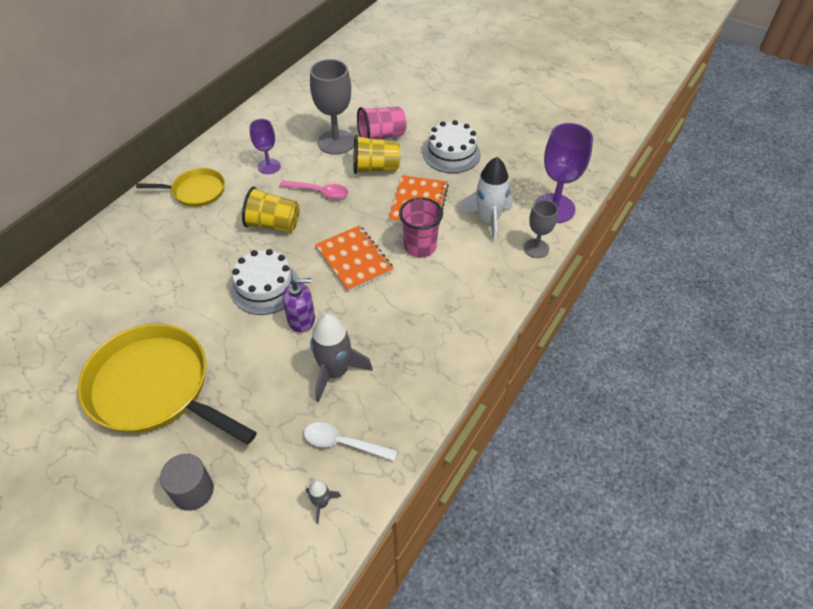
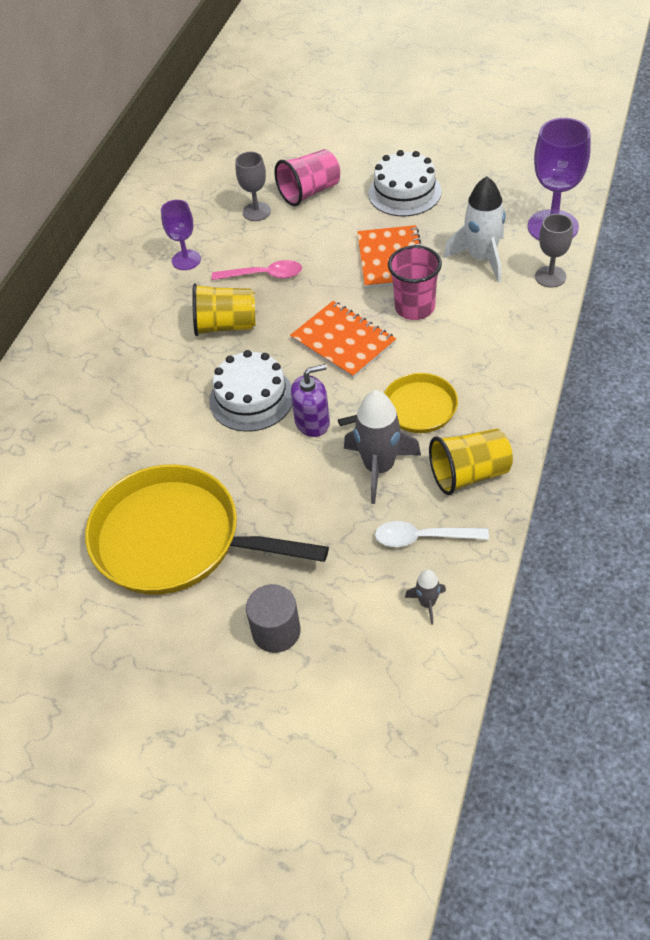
camera: 10 degrees left, 0 degrees up
yellow pan [136,168,225,207] -> yellow pan moved to [338,373,458,433]
grey goblet [310,59,354,155] -> grey goblet [236,152,271,221], size x0.59
yellow cup [353,135,400,174] -> yellow cup moved to [429,428,513,495]

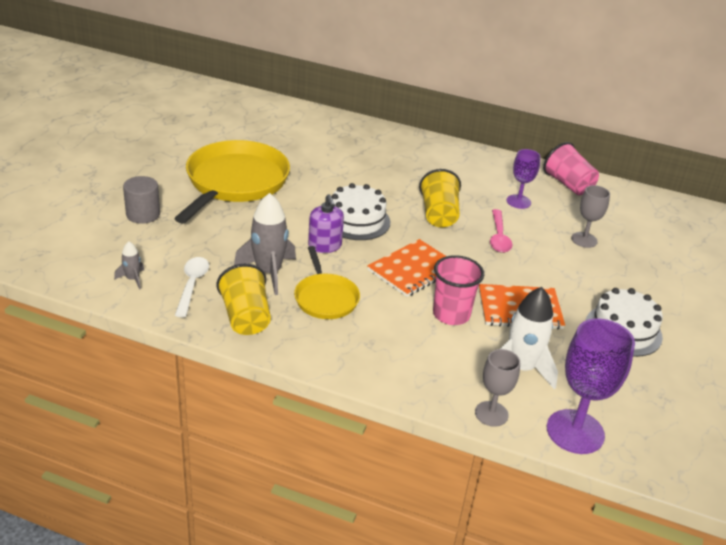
camera: 85 degrees right, 15 degrees down
pink cup [275,149,340,206] -> pink cup moved to [543,142,599,195]

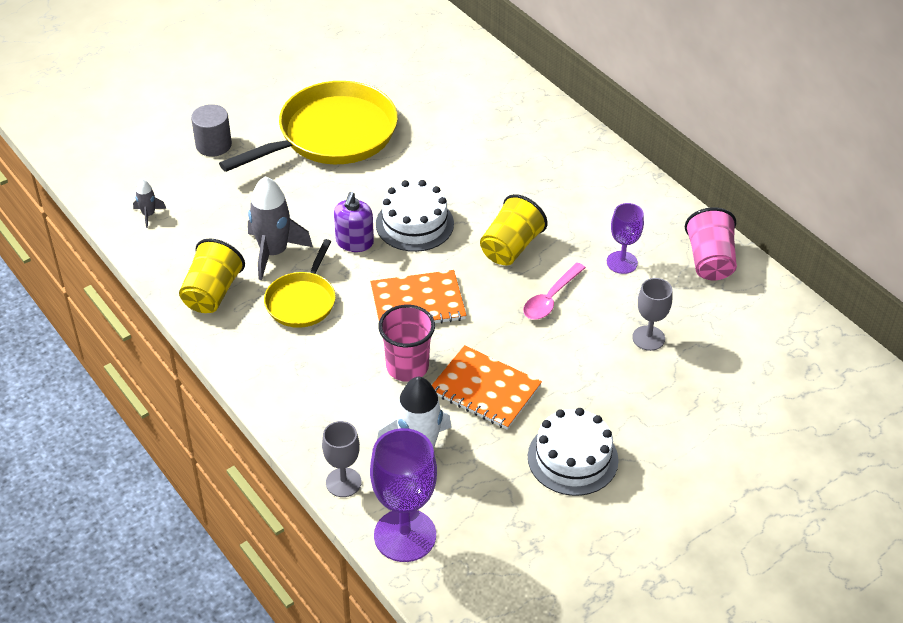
camera: 35 degrees right, 10 degrees up
white spoon [175,257,209,317] -> none

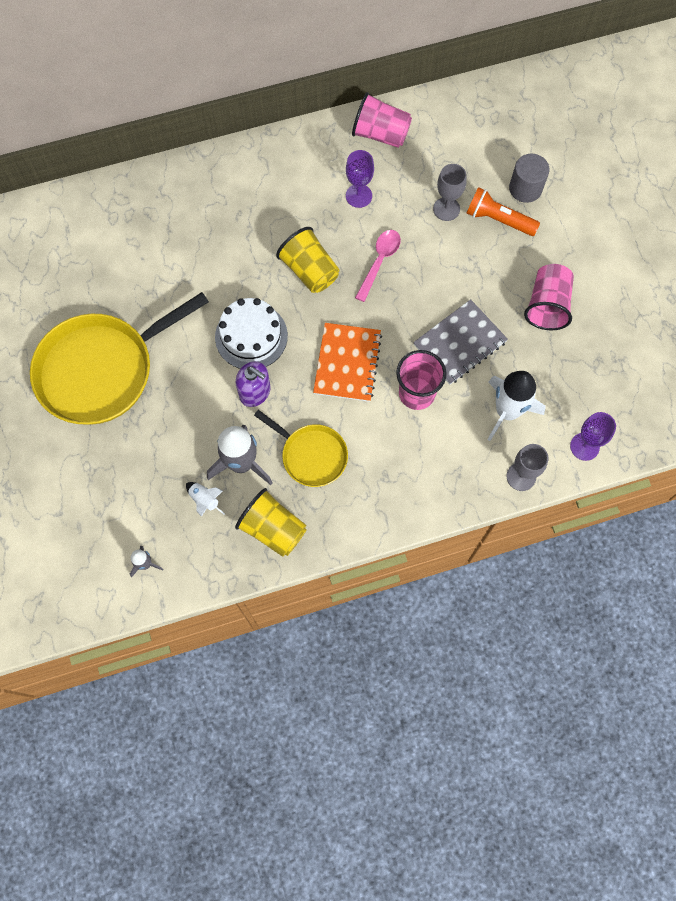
camera: 70 degrees left, 25 degrees up
grey cylinder [191,104,232,157] -> grey cylinder moved to [509,154,549,203]
yellow pan [219,81,398,172] -> yellow pan turned 105 degrees counterclockwise [30,292,209,425]
purple goblet [370,428,437,562] -> purple goblet [570,412,616,461], size x0.59
orange notebook [432,345,542,430] -> grey notebook [413,299,508,384]
pink spoon [523,262,586,320] -> pink spoon turned 120 degrees counterclockwise [355,230,401,302]
white cake [528,408,619,496] -> pink cup [524,264,574,330]
none -> white rocket [186,482,225,517]
none -> orange flashlight [467,187,540,236]

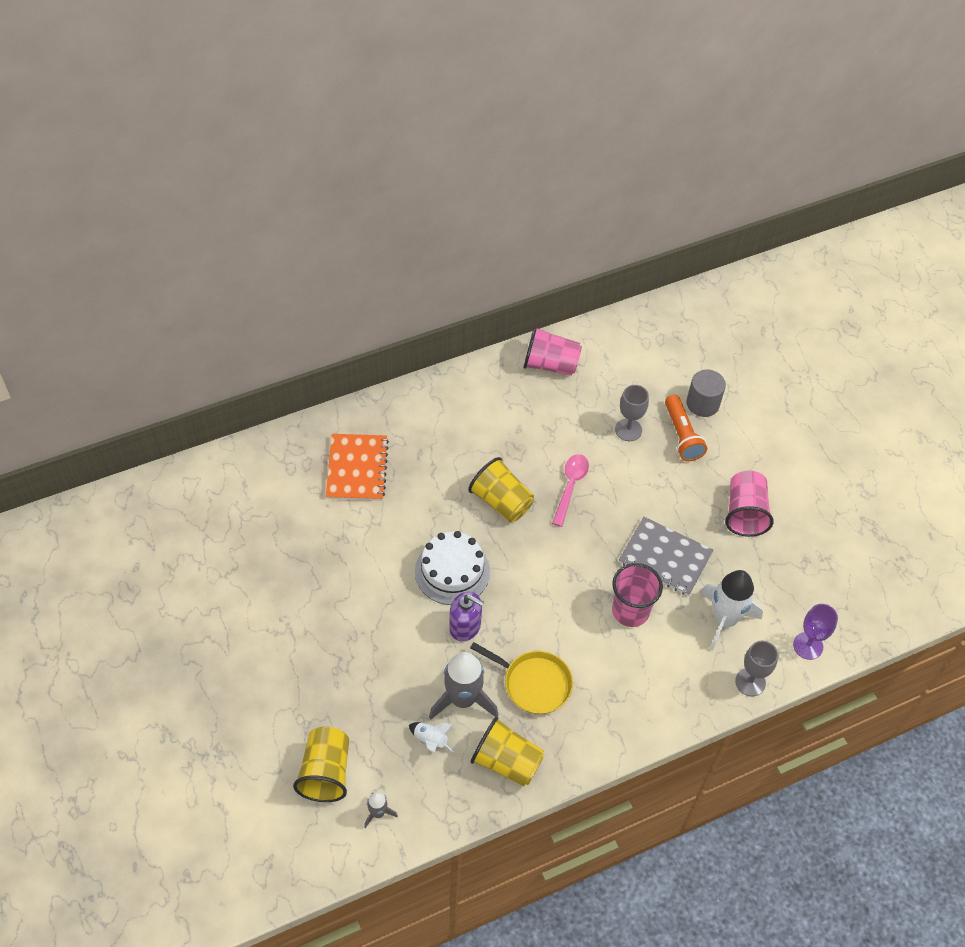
camera: 10 degrees left, 15 degrees down
yellow pan [30,292,209,425] -> none
orange notebook [313,323,382,402] -> orange notebook moved to [326,434,389,501]
purple goblet [346,150,374,208] -> none
grey notebook [413,299,508,384] -> grey notebook turned 75 degrees clockwise [619,517,713,596]
orange flashlight [467,187,540,236] -> orange flashlight turned 120 degrees counterclockwise [665,395,707,461]
none -> yellow cup [293,726,349,802]

